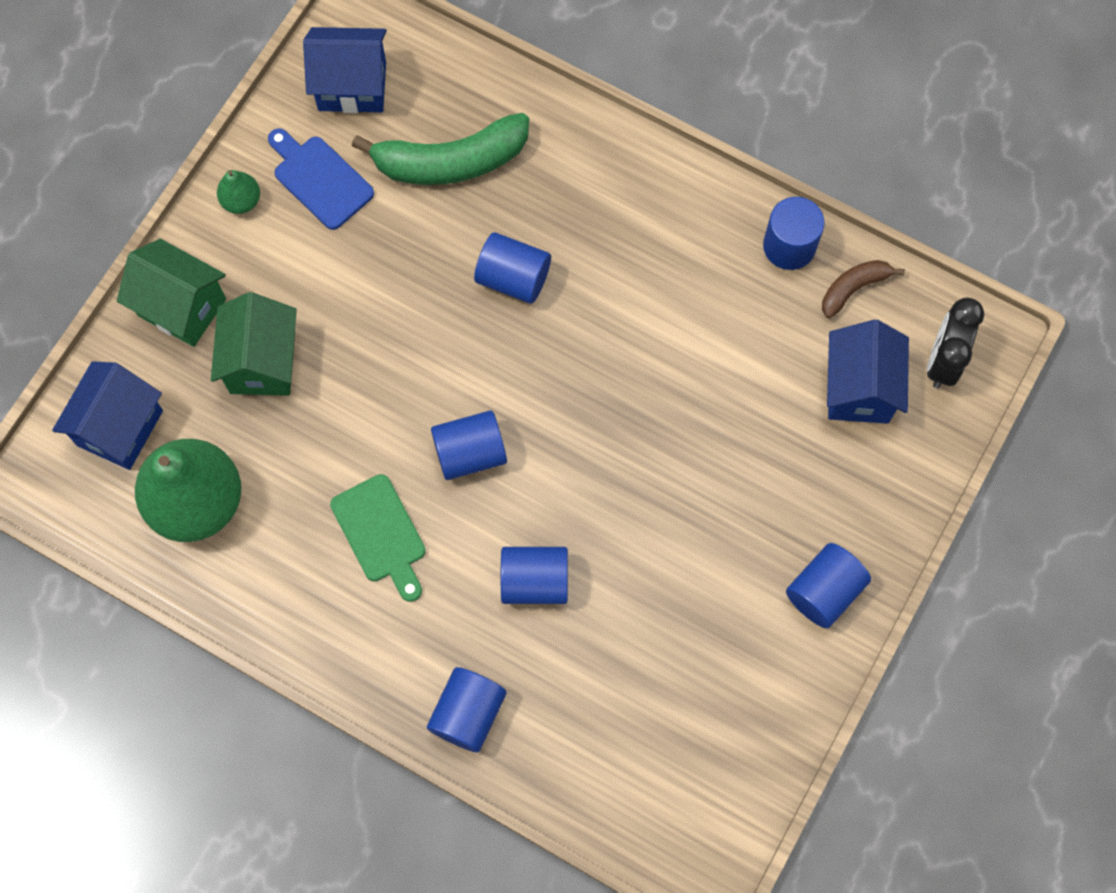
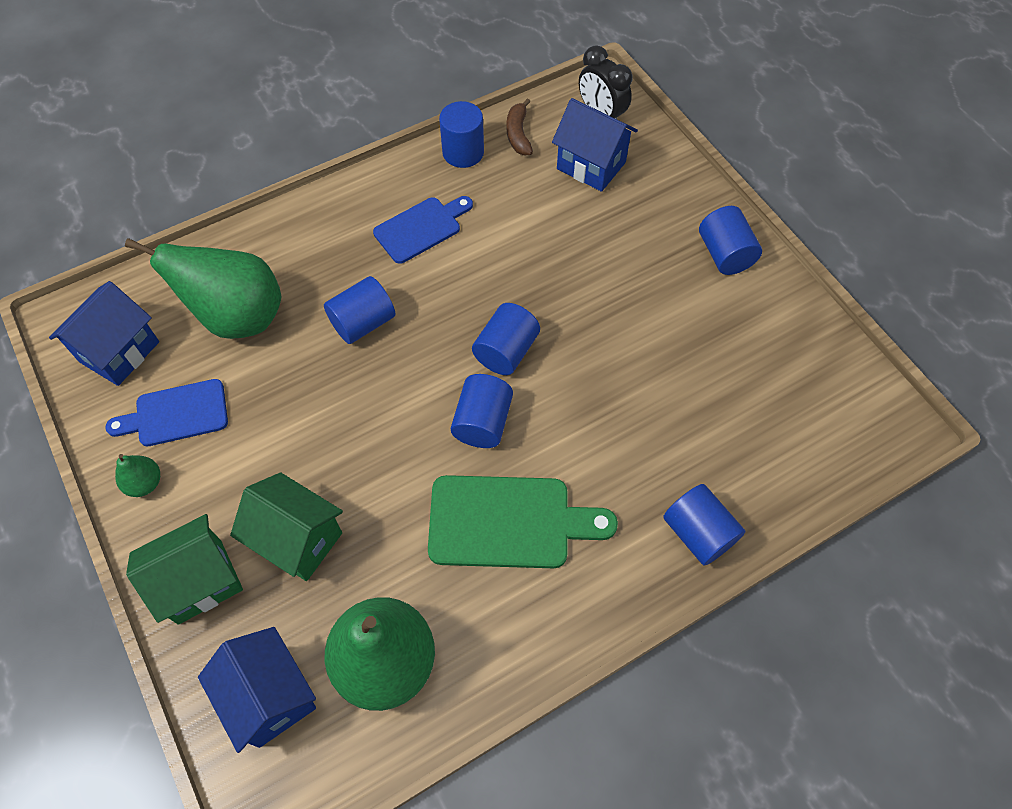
camera: 60 degrees left, 10 degrees down
green cutting board [330,474,426,602] -> green cutting board [428,475,618,568], size x1.50
green banana [352,113,529,185] -> green pear [125,238,281,339]
blue cylinder [501,547,568,604] -> blue cylinder moved to [472,303,540,375]
none -> blue cutting board [373,196,473,264]

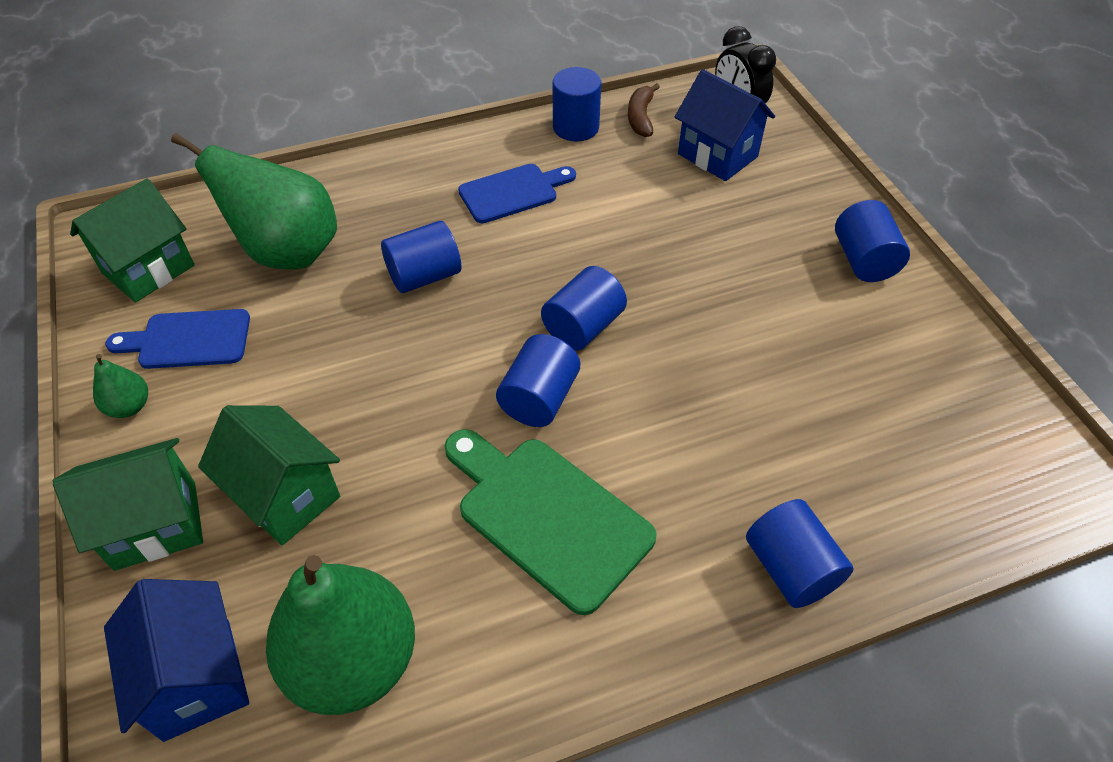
camera: 10 degrees right, 10 degrees down
blue house [49,281,159,386] -> green house [70,178,194,303]
green cutting board [428,475,618,568] -> green cutting board turned 150 degrees counterclockwise [444,429,657,615]

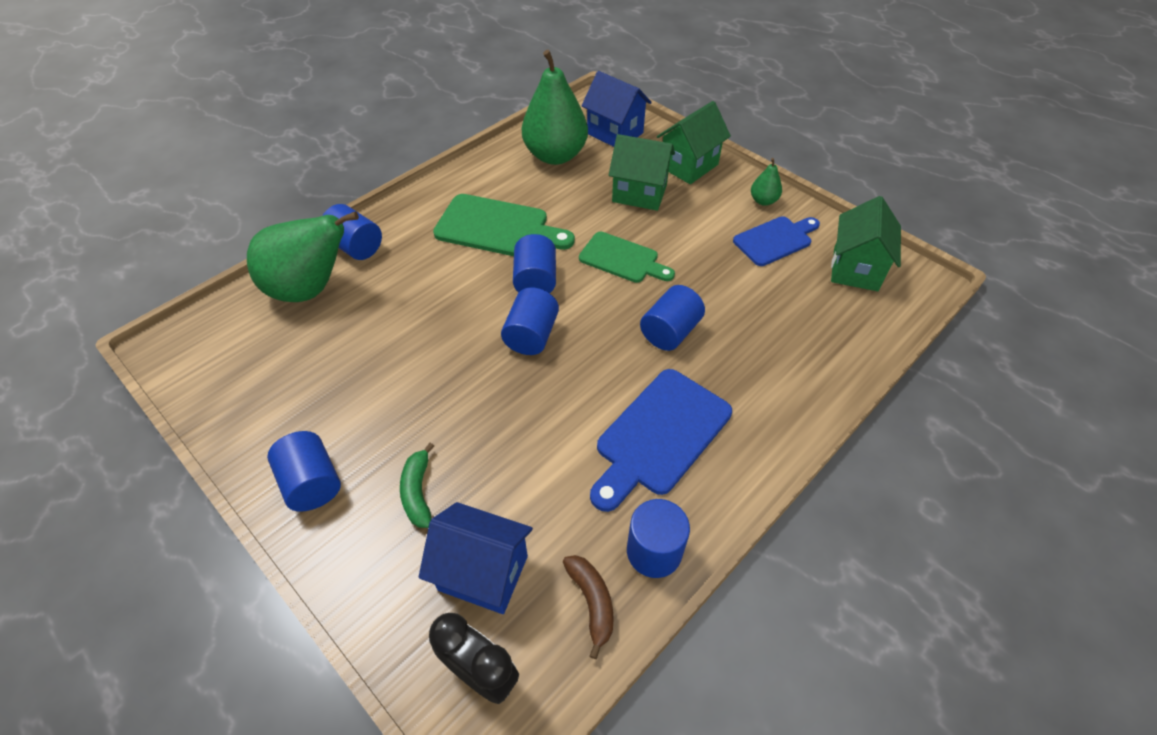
camera: 155 degrees right, 0 degrees up
green pear [171,133,337,269] -> green pear moved to [247,211,359,302]
blue cutting board [458,164,576,223] -> blue cutting board [590,369,732,512], size x1.50
none -> green banana [400,443,434,528]
none -> green cutting board [579,232,675,283]

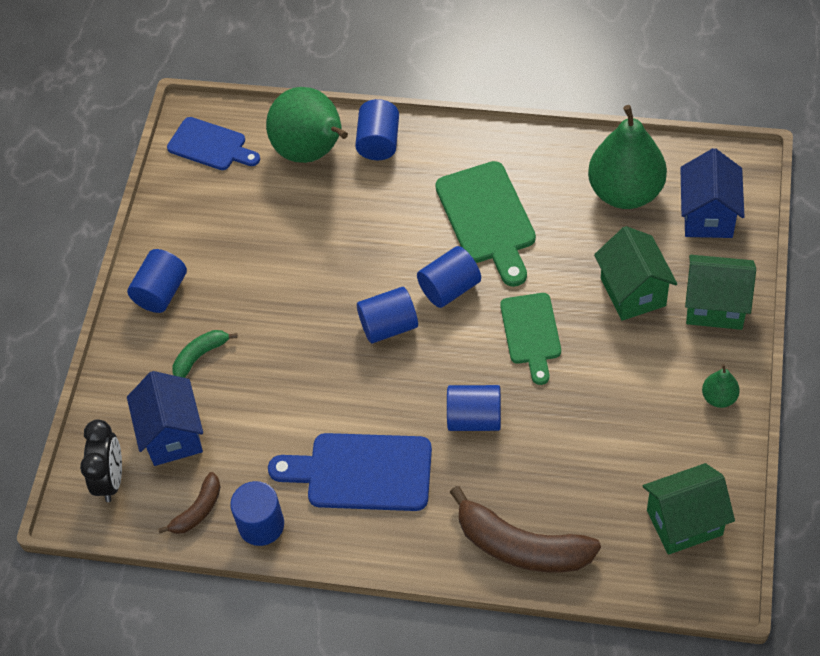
camera: 60 degrees right, 5 degrees up
blue cutting board [733,216,820,266] -> blue cutting board moved to [167,117,260,170]
none -> brown banana [450,486,601,572]

